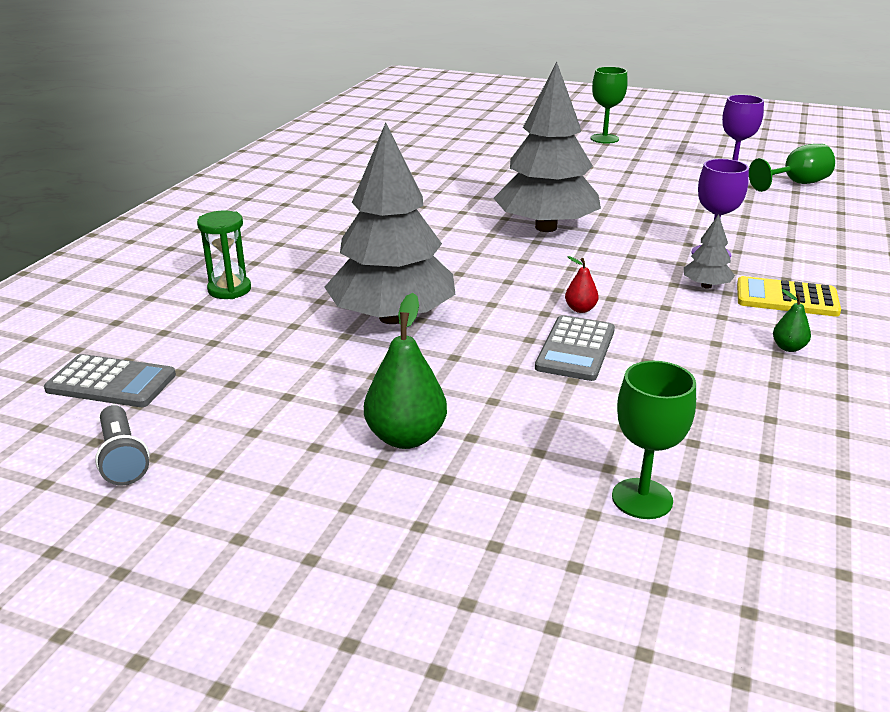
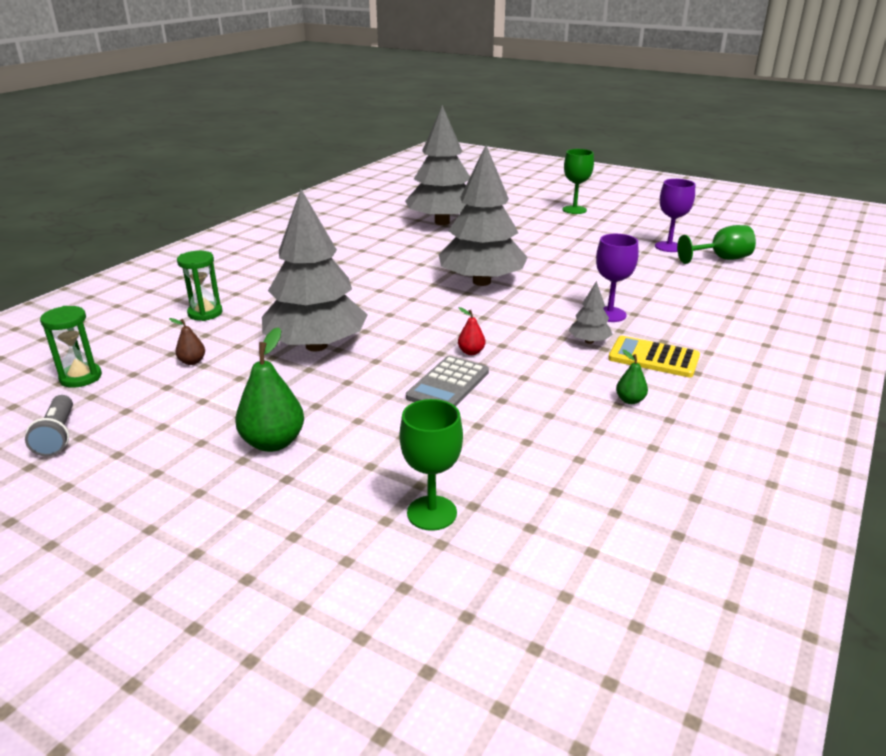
camera: 10 degrees right, 0 degrees up
grey calculator [44,354,176,407] -> green hourglass [40,306,102,388]
none -> brown pear [169,318,205,365]
none -> grey tree [405,105,470,225]

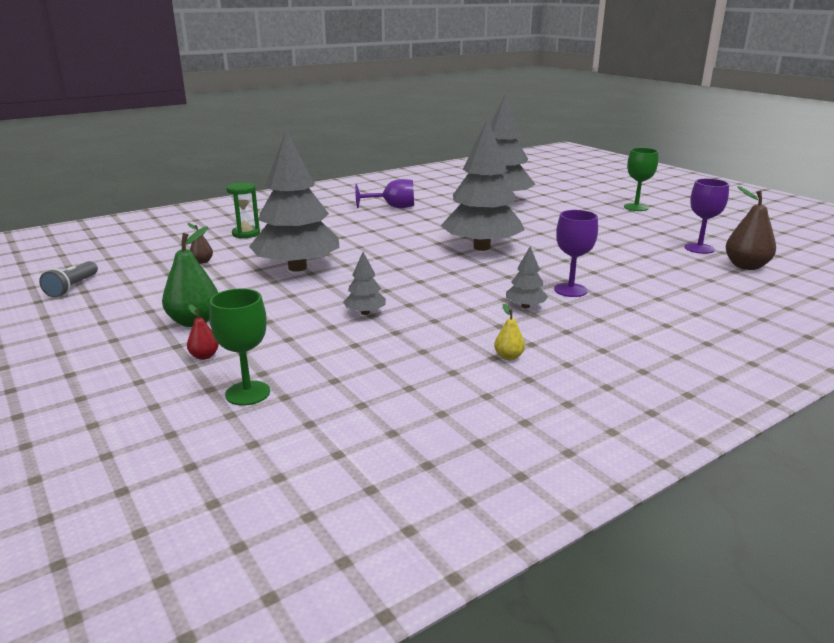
camera: 25 degrees right, 5 degrees down
green hourglass [40,306,102,388] -> none
grey calculator [406,356,489,406] -> grey tree [343,252,386,315]
red pear [458,307,485,355] -> red pear moved to [187,304,219,360]
yellow calculator [608,336,700,378] -> none
green pear [616,350,648,404] -> yellow pear [494,304,525,360]
green goblet [677,225,756,264] -> brown pear [725,186,776,270]
none -> purple goblet [355,179,414,208]

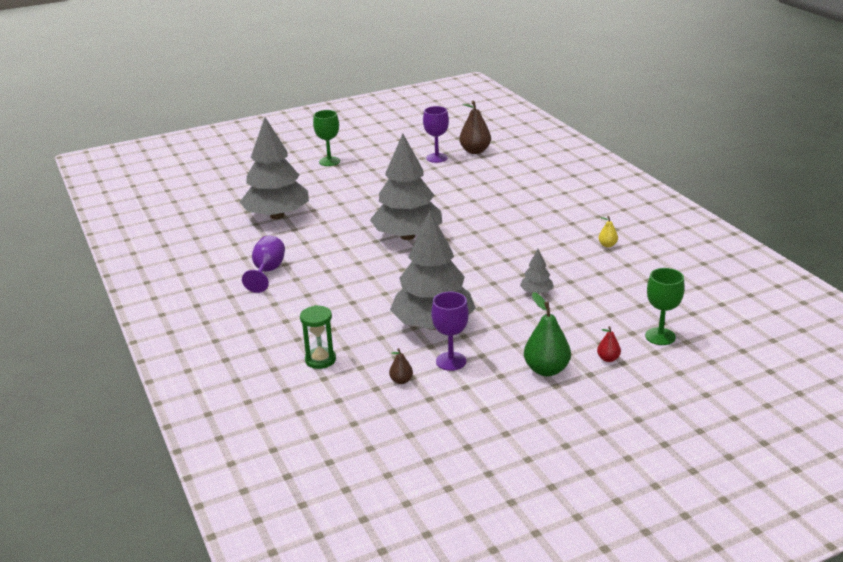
camera: 80 degrees left, 5 degrees up
grey flashlight [39,261,98,298] -> none
grey tree [506,246,548,309] -> none
purple goblet [554,210,598,297] -> purple goblet moved to [431,292,469,371]

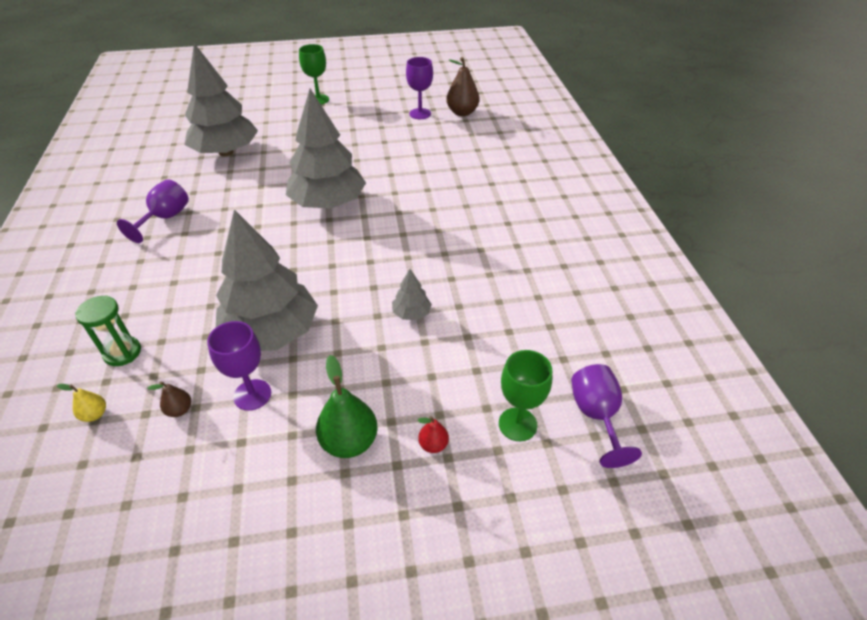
camera: 15 degrees right, 15 degrees up
yellow pear [598,216,618,247] -> yellow pear moved to [57,384,106,422]
none -> purple goblet [571,364,642,468]

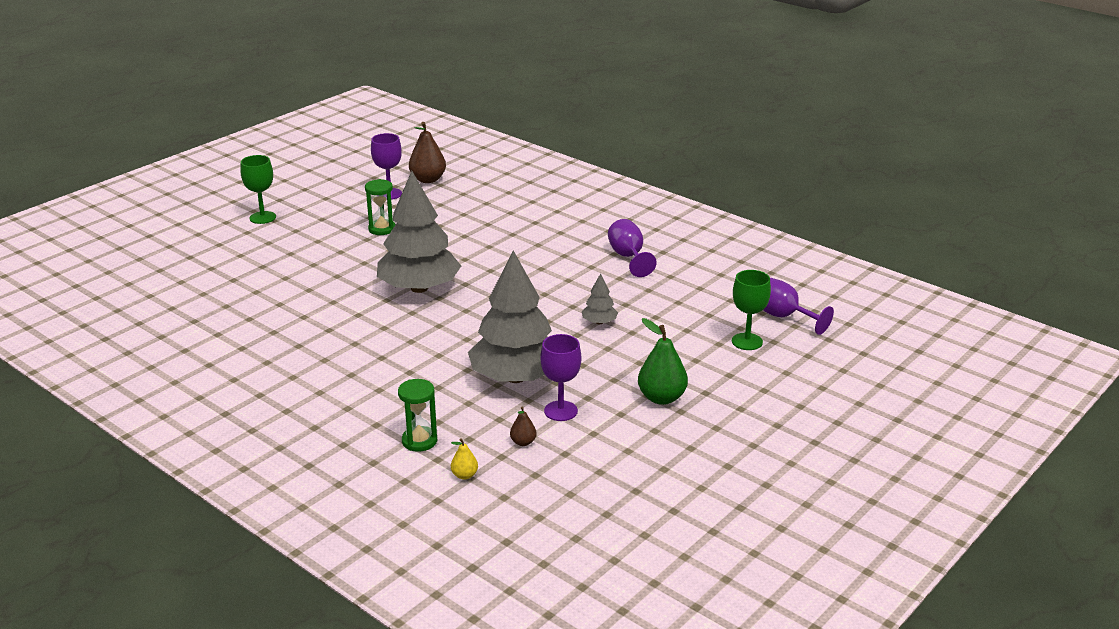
camera: 40 degrees left, 15 degrees down
purple goblet [117,179,189,243] -> purple goblet moved to [608,219,657,277]
grey tree [184,43,258,156] -> none
red pear [418,416,449,453] -> none
none -> green hourglass [365,179,395,235]

